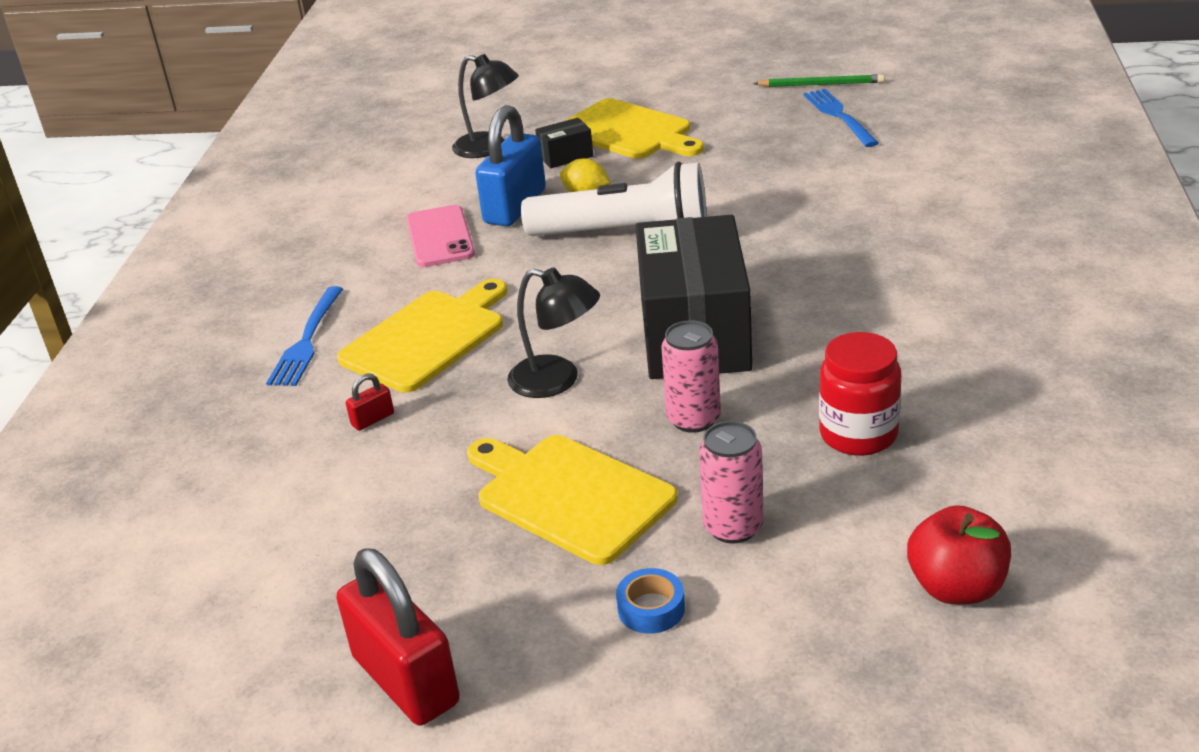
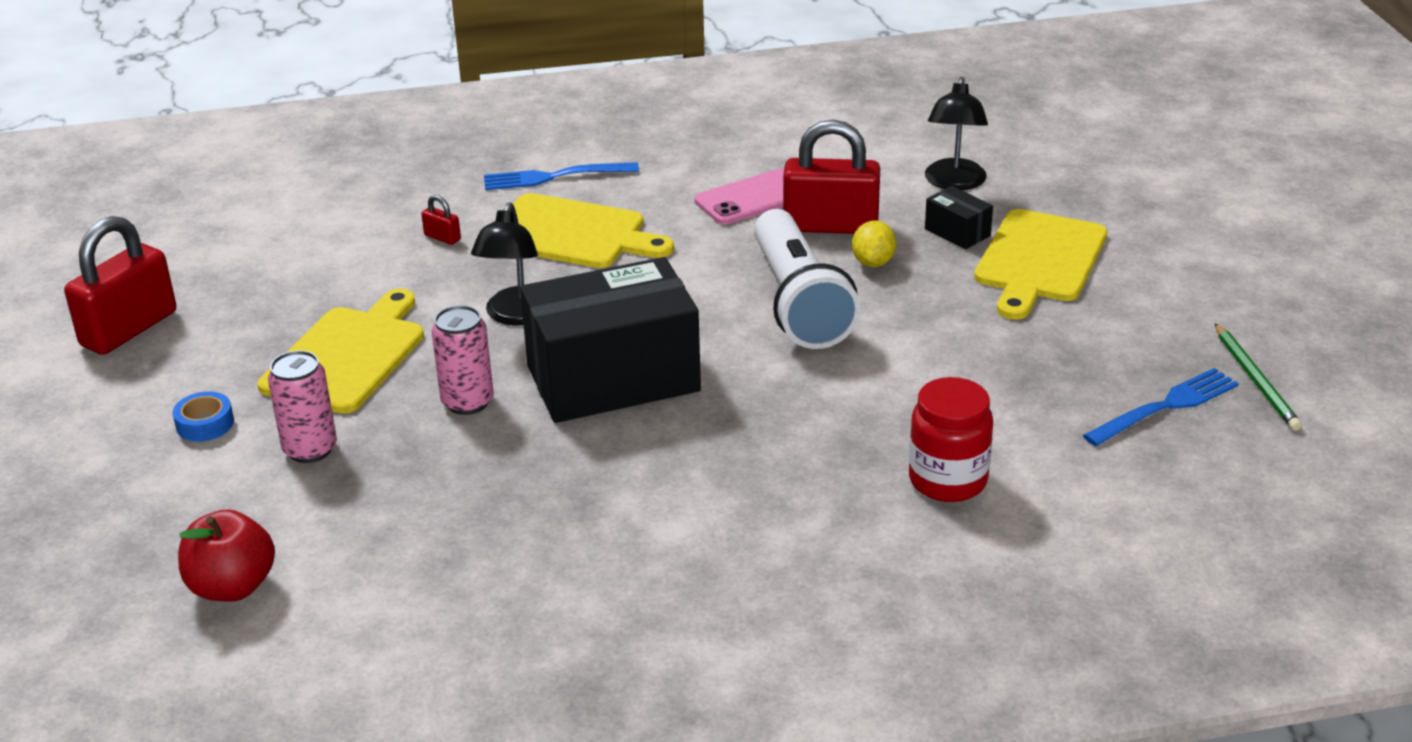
camera: 70 degrees right, 0 degrees up
blue padlock [475,105,546,226] -> red padlock [783,120,880,234]
red jar [819,332,901,456] -> red jar moved to [909,377,993,502]

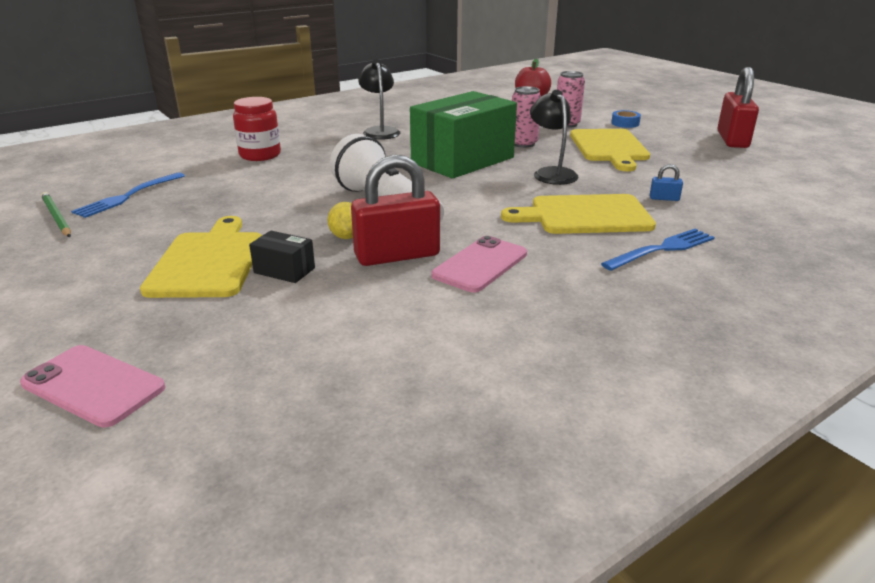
camera: 155 degrees right, 5 degrees down
red padlock [421,195,461,245] -> blue padlock [650,164,683,201]
black box [520,257,701,423] -> green box [410,91,517,179]
black lamp [925,77,988,190] -> black lamp moved to [358,59,400,140]
none -> pink phone [20,345,165,427]

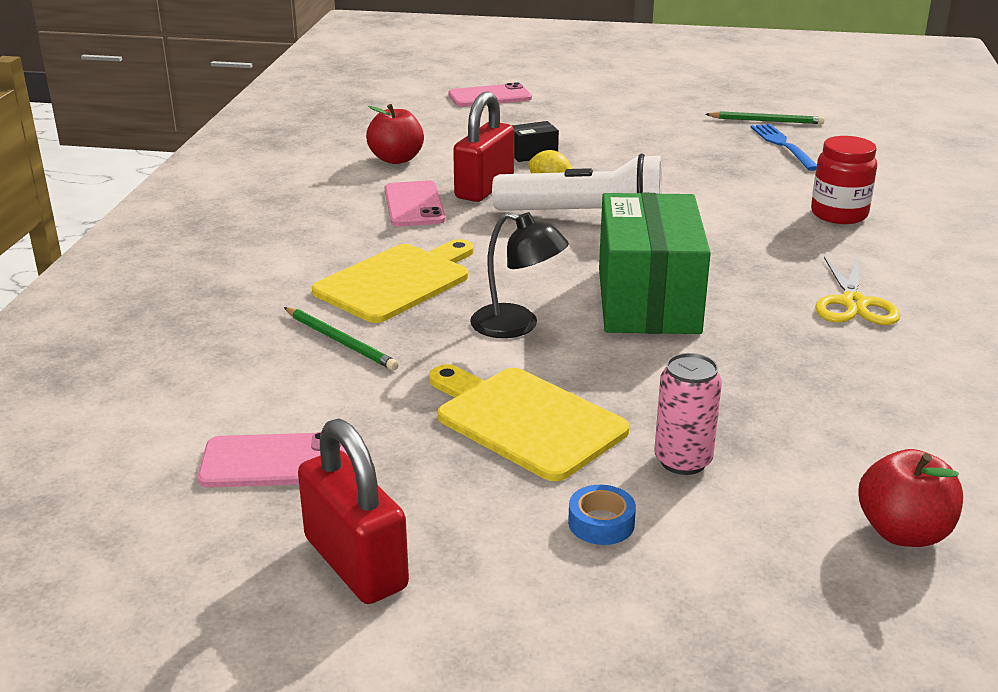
camera: 135 degrees right, 0 degrees up
yellow cutting board [140,216,262,298] -> none
black lamp [358,59,400,140] -> yellow scissors [815,256,901,325]
pink can [512,86,541,148] -> none
blue fork [601,229,715,271] -> none
blue padlock [650,164,683,201] -> green pencil [284,307,399,370]
none -> pink phone [198,432,346,488]
none -> red apple [366,104,424,164]

